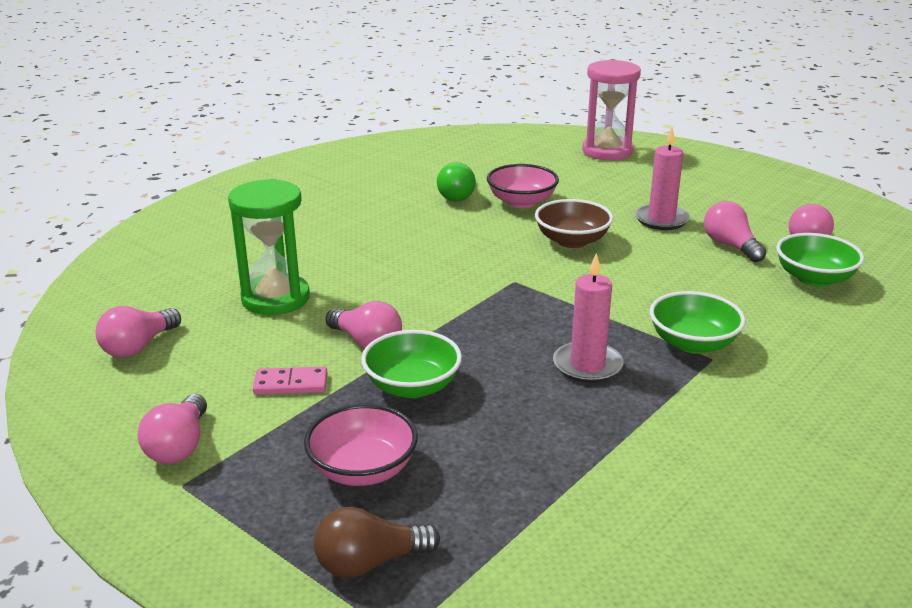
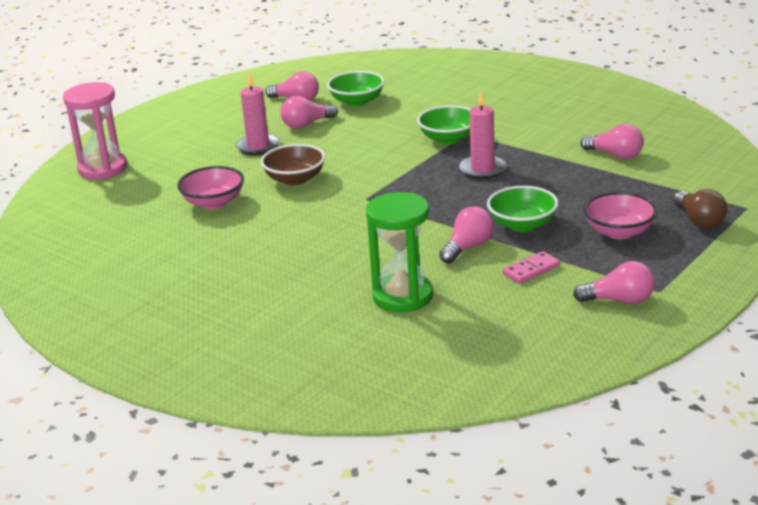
camera: 90 degrees left, 0 degrees up
pink light bulb [96,306,181,358] -> pink light bulb moved to [580,124,644,159]
pink domino [253,367,327,395] -> pink domino turned 60 degrees clockwise [503,251,560,284]
green light bulb [437,162,476,202] -> none

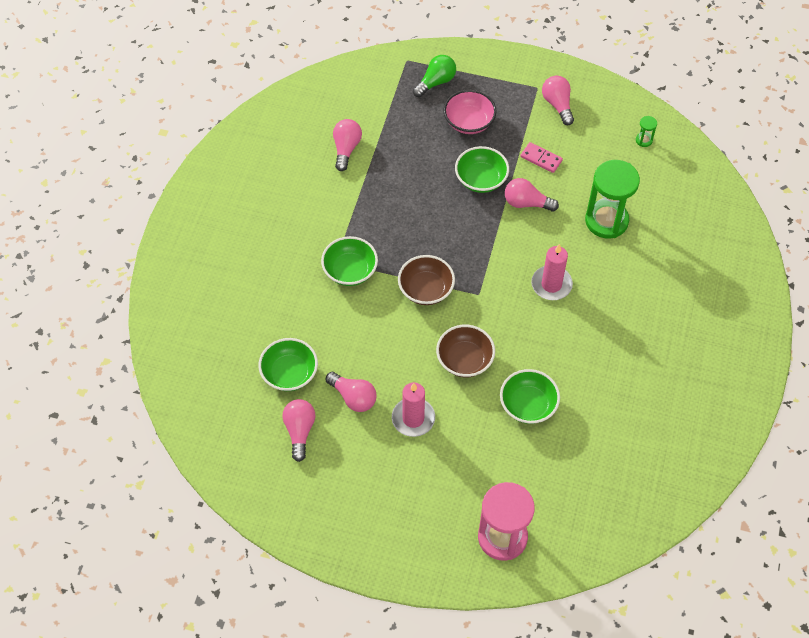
camera: 115 degrees left, 30 degrees up
pink bowl [177,166,244,209] -> green bowl [500,369,560,424]
pink candle [459,91,507,179] -> pink candle moved to [531,244,573,300]
brown light bulb [673,189,727,229] -> green light bulb [413,55,456,97]
none -> brown bowl [398,255,455,305]
none -> green hourglass [636,116,657,147]

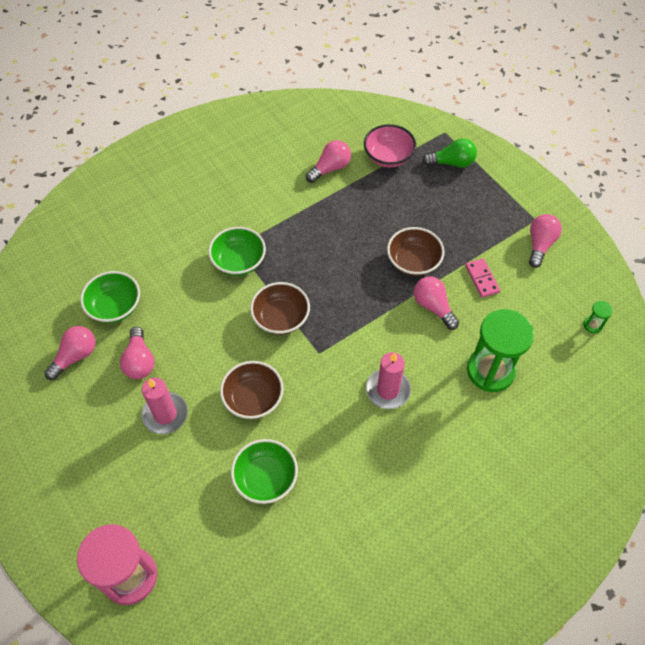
camera: 40 degrees right, 0 degrees up
pink bowl [443,90,497,134] -> pink bowl moved to [364,124,416,168]
green bowl [455,146,509,193] -> brown bowl [387,227,444,276]

